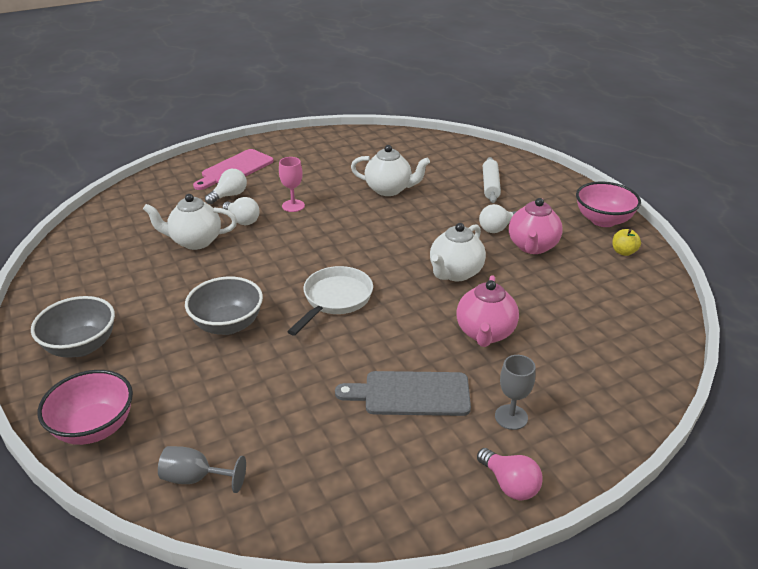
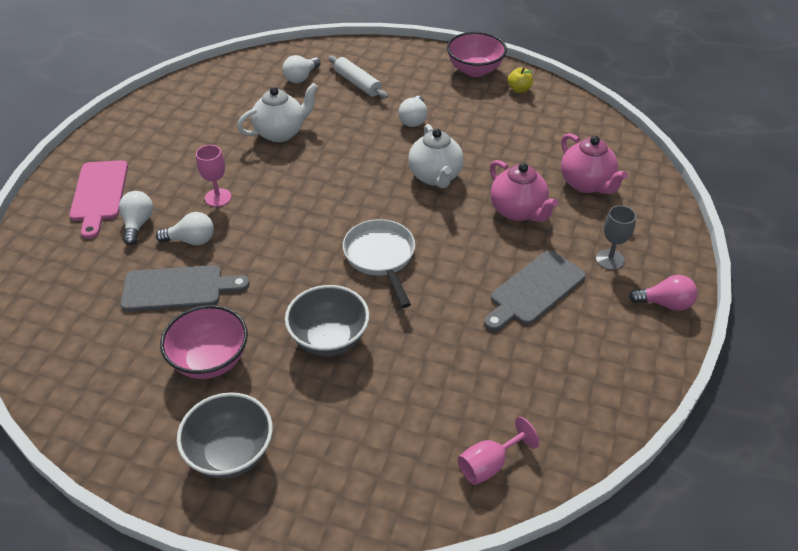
camera: 45 degrees left, 10 degrees up
pink bowl [38,370,133,445] -> pink bowl moved to [160,305,248,379]
white teapot [143,194,237,250] -> grey cutting board [120,265,249,312]
grey goblet [158,446,246,493] -> pink goblet [458,417,539,485]
pink teapot [509,198,563,254] -> pink teapot moved to [561,133,628,194]
none -> white light bulb [282,55,321,83]

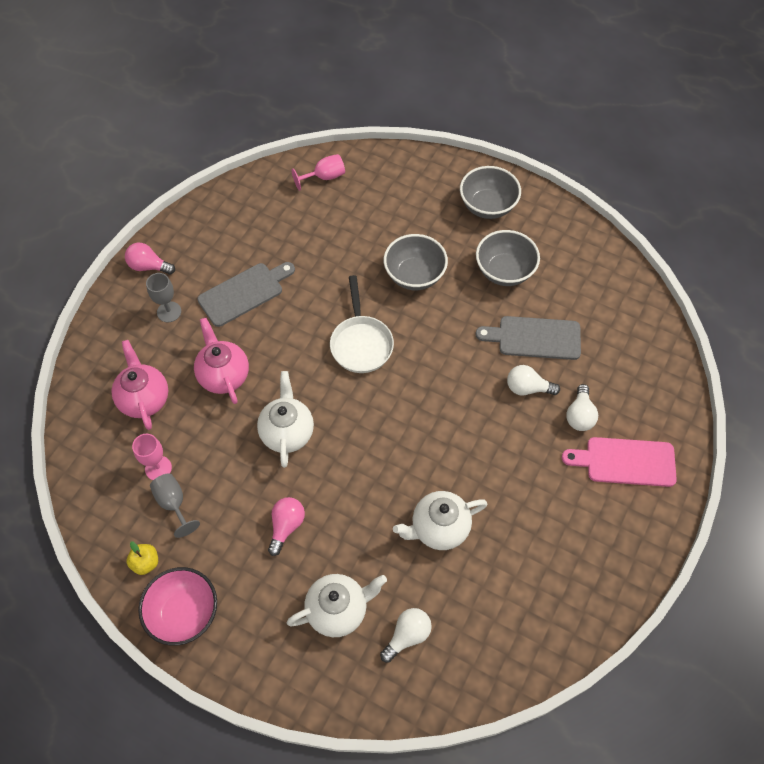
camera: 170 degrees left, 15 degrees up
pink cutting board [69,160,128,239] -> pink cutting board turned 90 degrees counterclockwise [562,437,677,487]
pink bowl [160,305,248,379] -> grey bowl [476,230,540,286]
pink goblet [196,145,232,207] -> pink goblet moved to [132,434,172,480]
white rolling pin [328,56,388,99] -> white teapot [287,574,387,637]
white light bulb [398,96,427,127] -> pink light bulb [268,497,305,556]
none -> grey goblet [150,473,200,538]

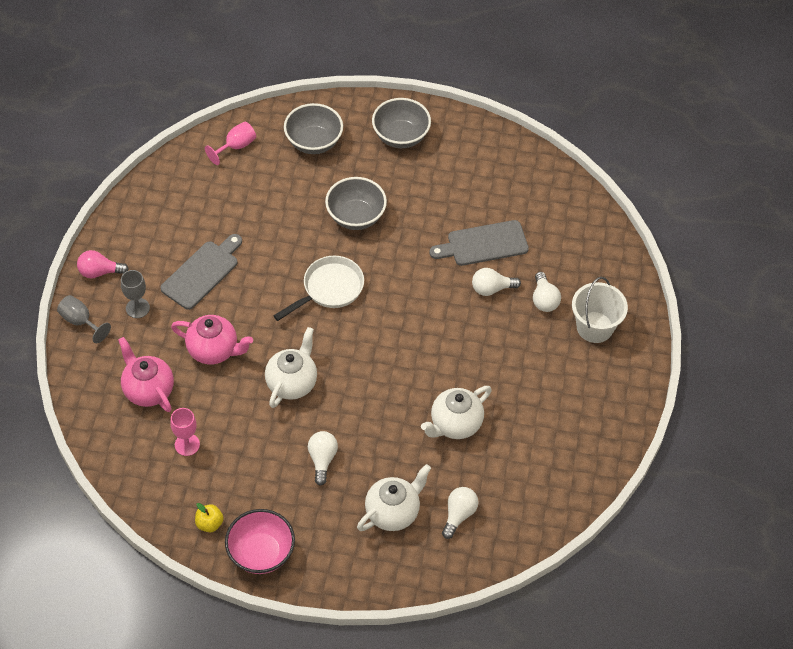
camera: 20 degrees left, 5 degrees down
grey goblet [150,473,200,538] -> grey goblet moved to [57,295,111,343]
pink teapot [194,318,249,404] -> pink teapot turned 150 degrees clockwise [171,315,253,364]
white teapot [257,371,314,468] -> white teapot turned 45 degrees clockwise [265,327,317,408]
pink light bulb [268,497,305,556] -> white light bulb [308,431,338,486]
white pan [330,275,394,373] -> white pan turned 105 degrees counterclockwise [273,256,364,321]
grey bowl [476,230,540,286] -> grey bowl moved to [284,103,343,154]
pink cutting board [562,437,677,487] -> white bucket [572,277,628,343]

